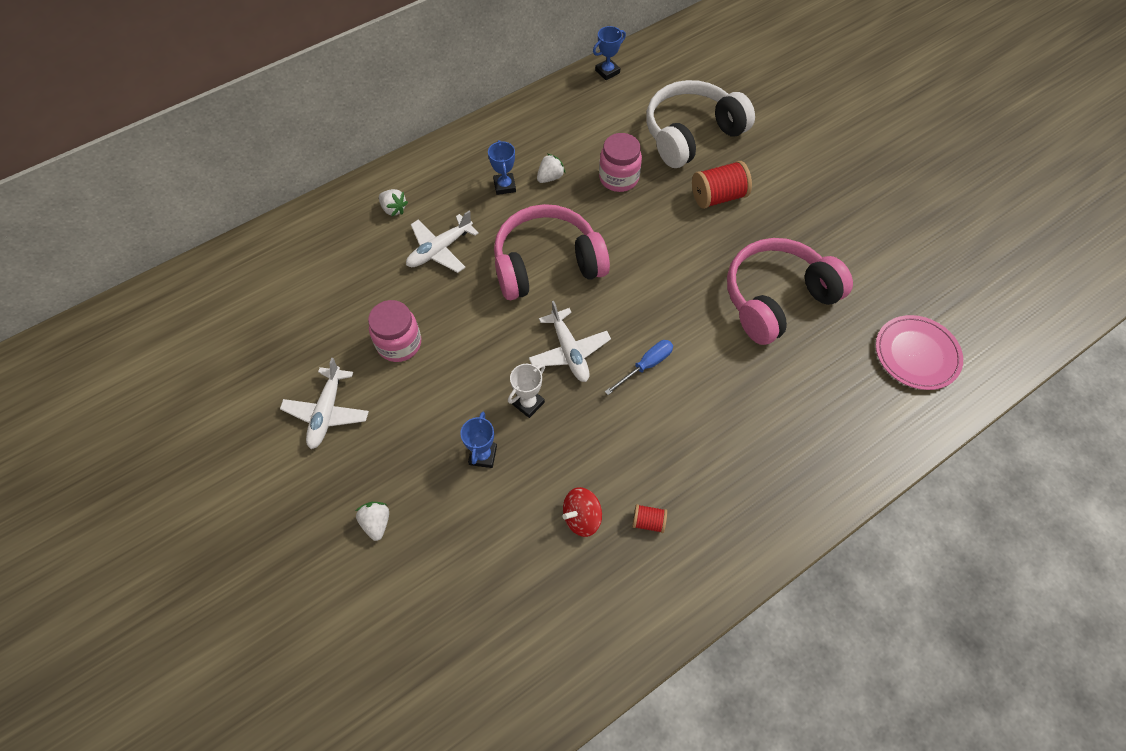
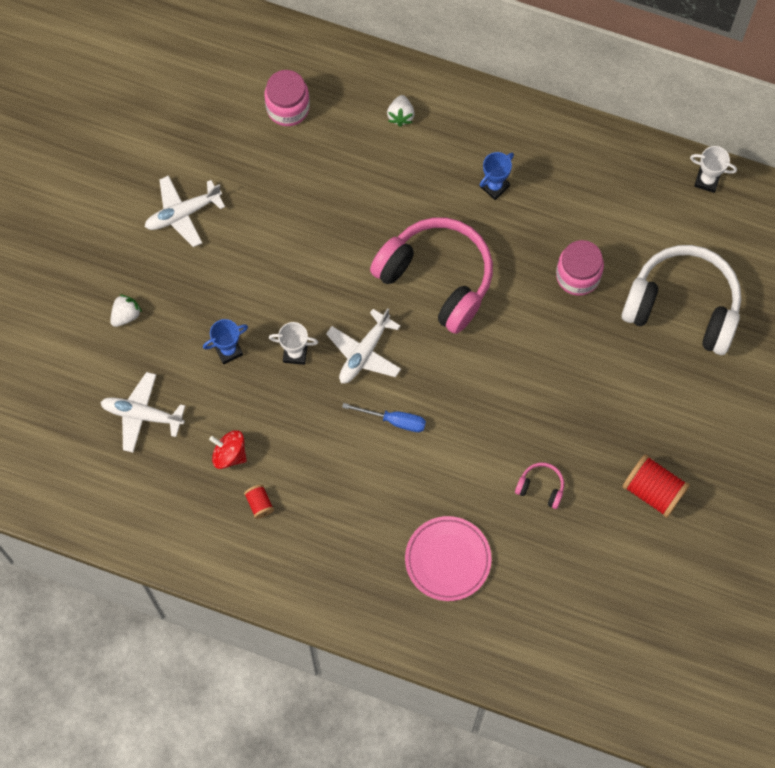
camera: 55 degrees right, 10 degrees up
pink jar [368,300,421,362] -> pink jar moved to [264,70,310,126]
white plane [406,211,479,273] -> white plane moved to [100,372,185,453]
white strawberry [537,154,565,183] -> none
blue trophy [593,26,626,80] -> white trophy [690,146,737,193]
red spool [692,161,752,209] -> red spool moved to [622,454,690,518]
pink headphones [727,238,853,345] -> pink headphones [515,463,564,509], size x0.40
pink plate [876,315,963,390] -> pink plate moved to [405,516,492,601]

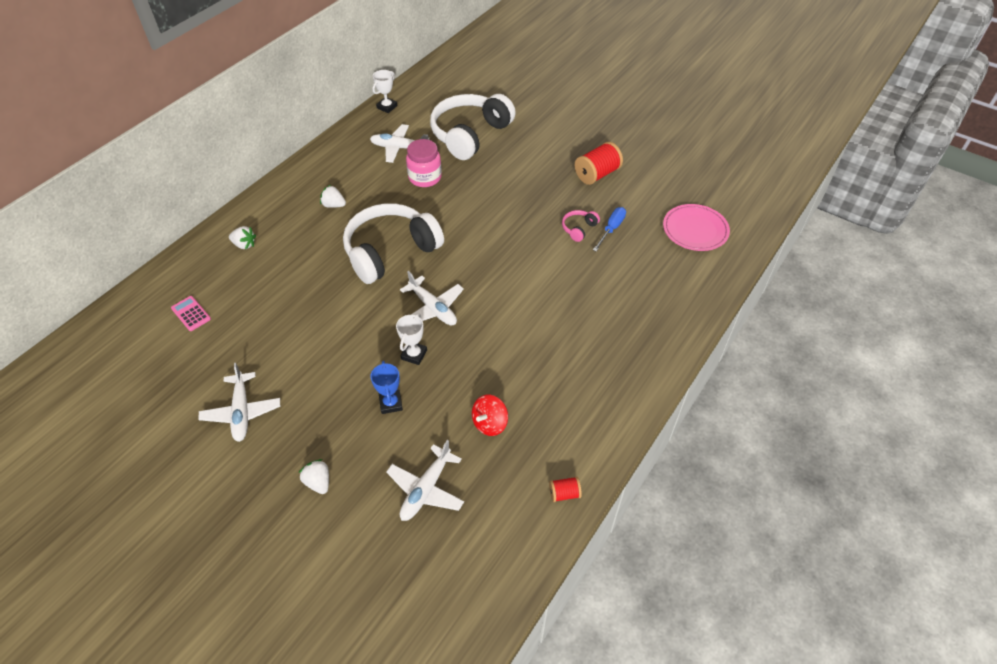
camera: 75 degrees left, 20 degrees down
red spool [244,484,274,519] -> red spool moved to [549,476,582,502]
pink jar [264,70,310,126] -> pink calculator [171,296,211,331]
blue screwdriver [342,403,426,432] -> blue screwdriver moved to [593,207,626,251]
pink headphones [370,217,493,334] -> white headphones [343,203,444,284]
pink plate [405,516,492,601] -> pink plate moved to [663,204,730,251]
blue trophy [480,152,514,200] -> white strawberry [320,185,346,208]
none -> white plane [370,124,430,163]

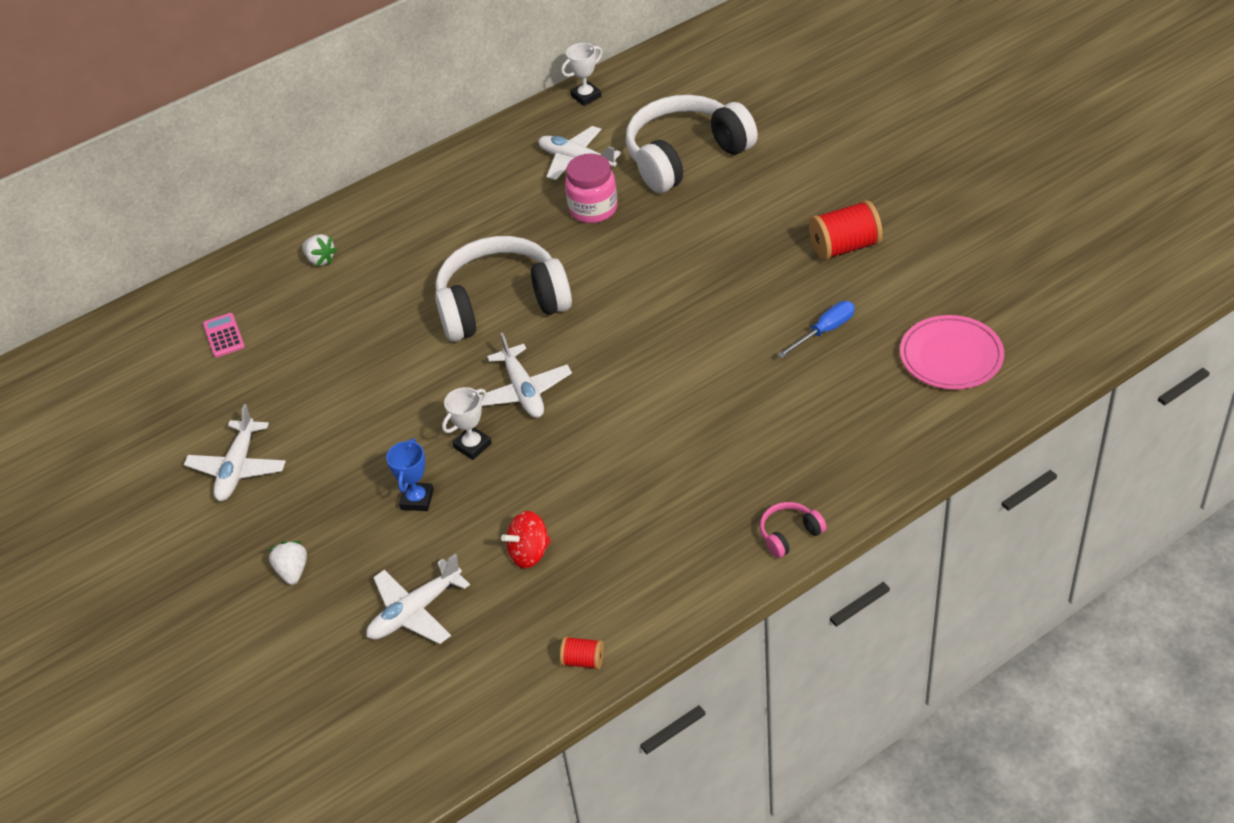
camera: 25 degrees right, 5 degrees down
white strawberry [320,185,346,208] -> none
pink headphones [562,210,600,242] -> pink headphones moved to [760,502,827,558]

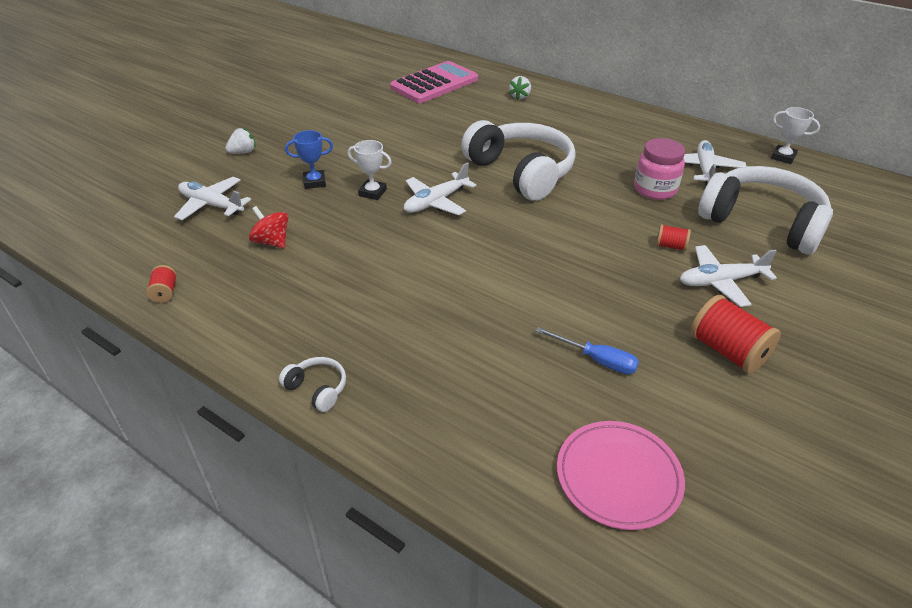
camera: 65 degrees right, 5 degrees down
white plane [184,404,286,501] -> white plane moved to [680,245,777,307]
pink calculator [203,313,245,358] -> pink calculator [390,61,478,103], size x2.30
pink headphones [760,502,827,558] -> white headphones [279,357,346,412]
none -> red spool [656,224,691,251]

